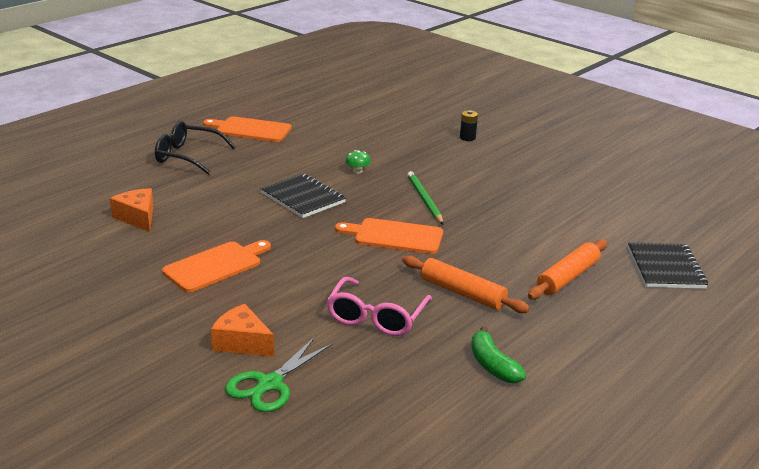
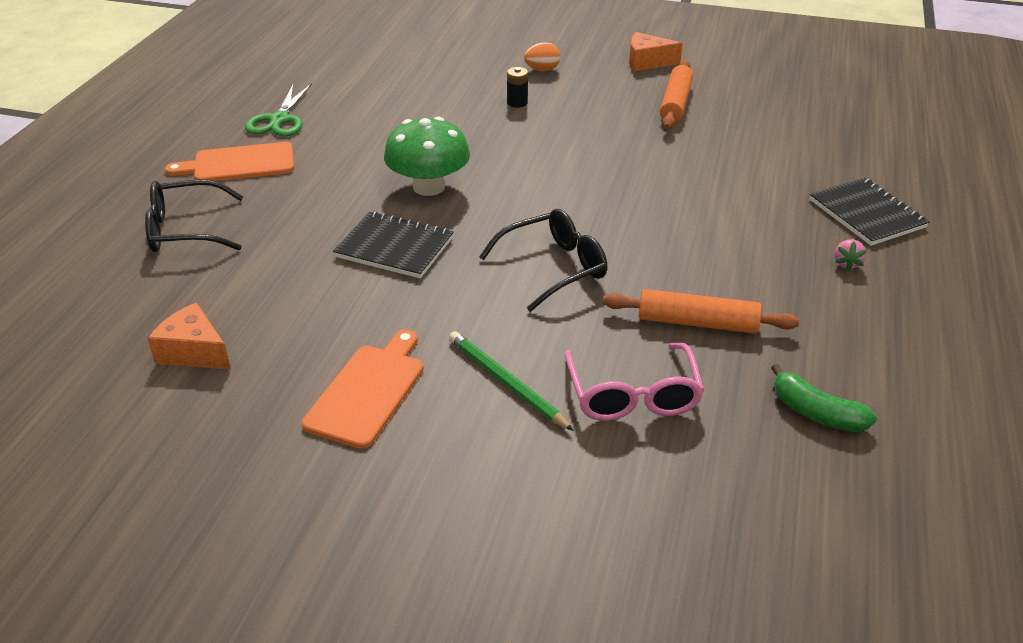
camera: 25 degrees left, 10 degrees up
orange cheese [211,304,275,357] -> orange cheese moved to [629,32,683,71]
green scissors [225,337,333,412] -> green scissors moved to [245,83,312,137]
orange cutting board [335,218,443,254] -> black glasses [479,209,607,312]
green mushroom [345,150,371,174] -> green mushroom [384,117,470,196], size x2.45
green pencil [407,171,443,224] -> green pencil moved to [449,331,574,431]
orange rolling pin [528,239,607,300] -> orange rolling pin moved to [660,60,693,129]
none -> orange egg [524,42,561,71]
none -> pink strawberry [835,239,867,271]

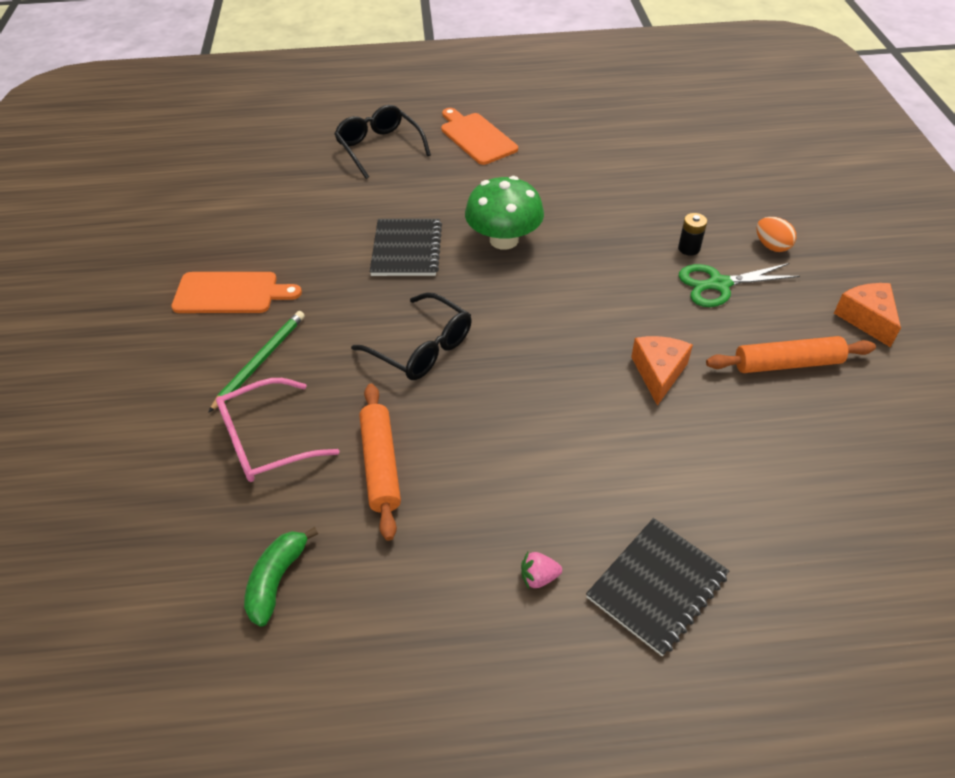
camera: 70 degrees right, 10 degrees up
orange cheese [148,303,231,369] -> orange cheese moved to [631,336,693,406]
green scissors [245,83,312,137] -> green scissors moved to [679,263,800,307]

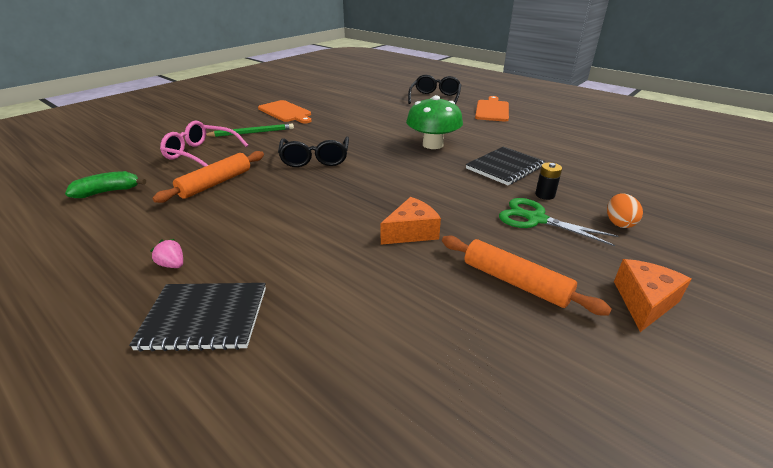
camera: 45 degrees right, 15 degrees down
black notebook [370,219,442,276] -> black notebook moved to [466,147,545,185]

